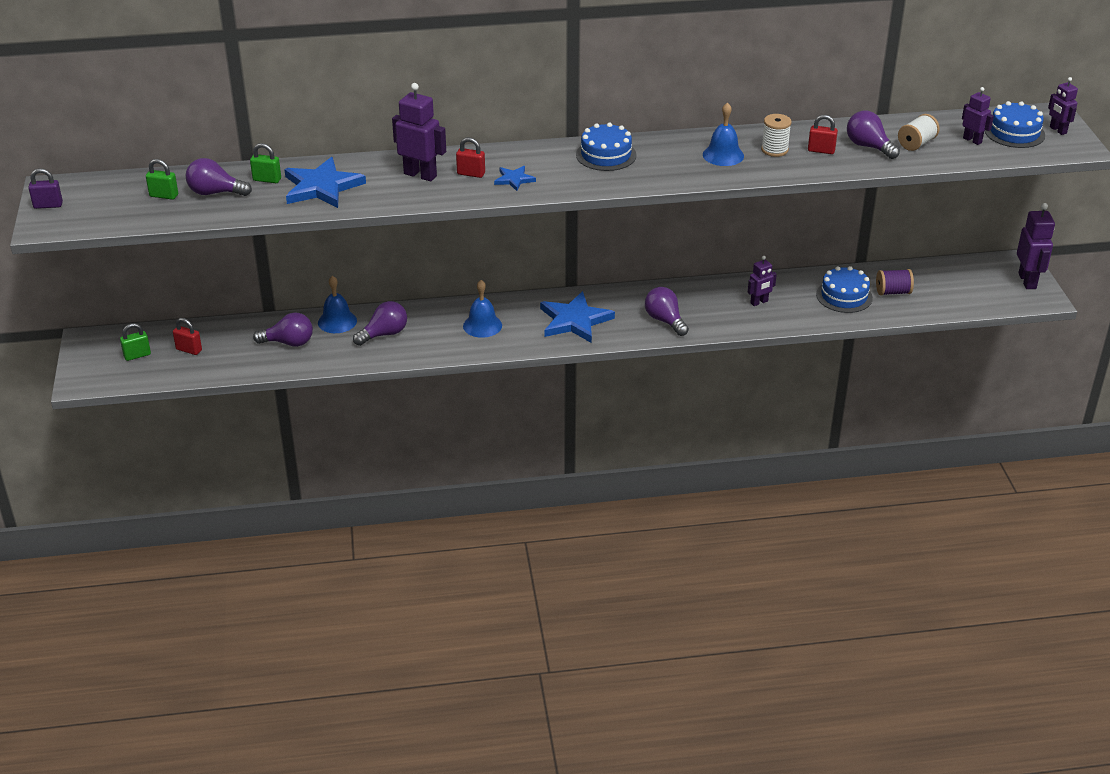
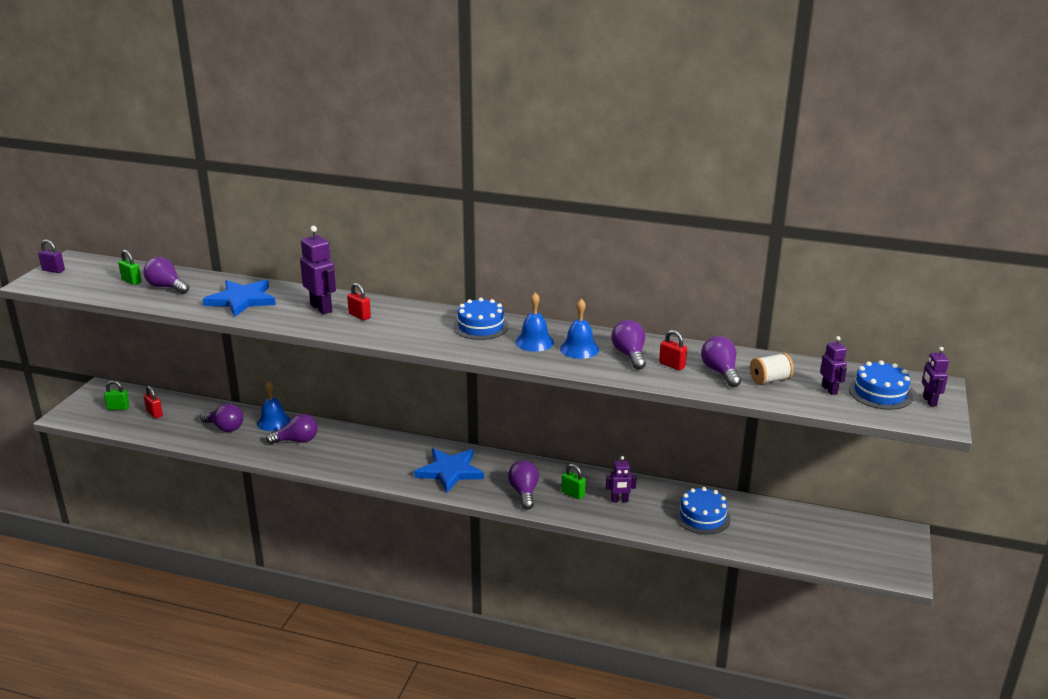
camera: 25 degrees right, 10 degrees down
green padlock [250,143,281,183] -> green padlock moved to [561,464,586,500]
blue bell [463,280,502,338] -> blue bell moved to [515,292,554,352]
blue star [494,166,536,191] -> none
white spool [761,114,792,157] -> purple light bulb [611,320,646,370]
purple spool [876,269,914,295] -> none
purple robot [1017,203,1055,289] -> none

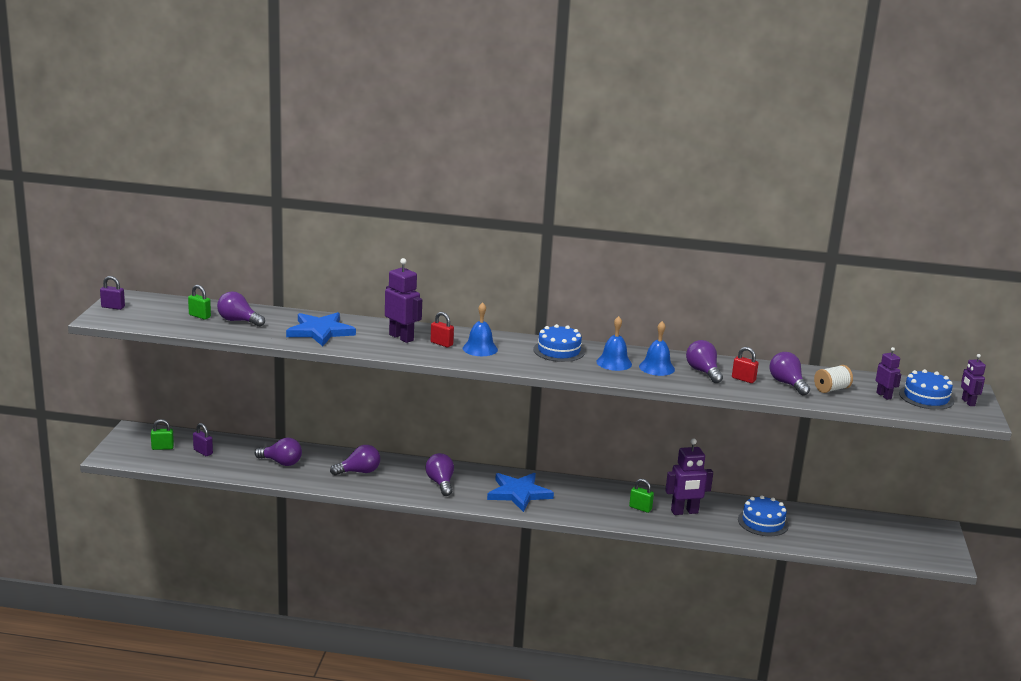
camera: 10 degrees left, 5 degrees down
red padlock [144,386,163,419] -> purple padlock [193,423,213,456]
blue bell [257,382,290,431] -> blue bell moved to [463,302,498,356]
purple light bulb [508,460,539,510] -> purple light bulb moved to [425,453,454,496]
purple robot [606,456,637,503] -> purple robot [665,438,713,515], size x1.66

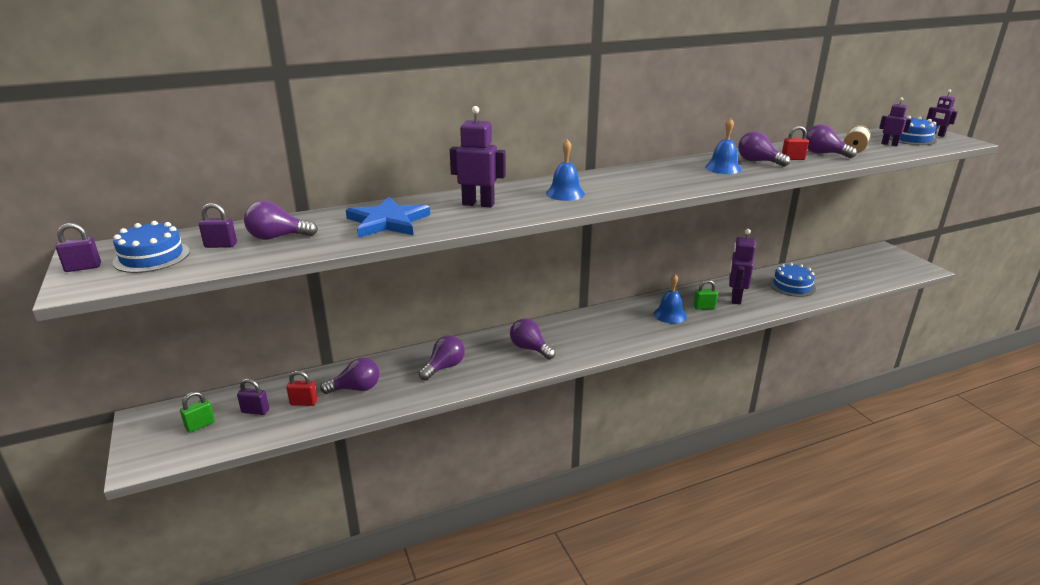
camera: 30 degrees left, 5 degrees up
green padlock [188,285,211,320] -> purple padlock [199,203,237,248]
red padlock [431,312,454,347] -> red padlock moved to [286,370,317,406]
blue star [487,473,554,512] -> none
blue cake [534,324,585,362] -> blue cake moved to [113,221,190,273]
blue bell [596,316,632,371] -> blue bell moved to [654,274,687,323]
purple robot [665,438,713,515] -> purple robot turned 150 degrees clockwise [729,229,755,304]

